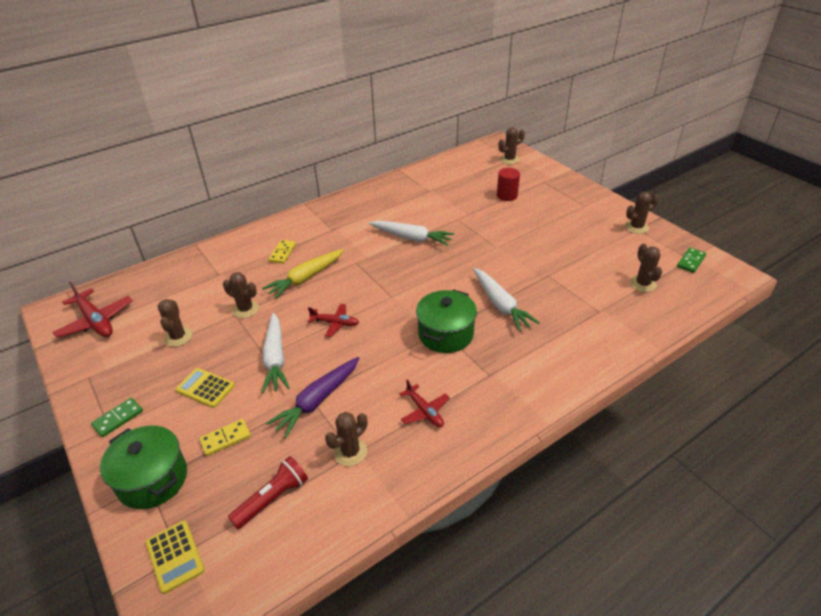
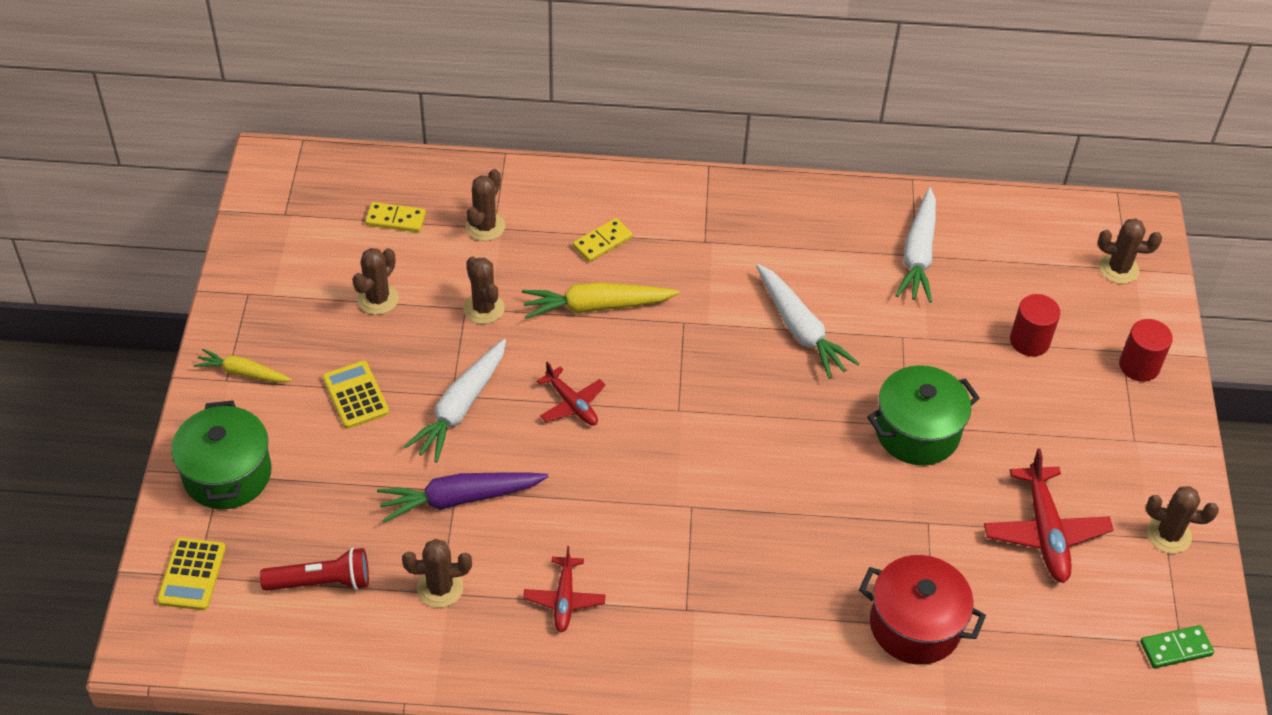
camera: 35 degrees right, 10 degrees up
red plane [53,281,133,338] -> red plane moved to [984,449,1113,583]
green domino [91,398,143,437] -> yellow carrot [193,349,292,383]
yellow domino [199,419,251,456] -> yellow domino moved to [365,202,426,232]
green pot [416,289,477,353] -> green pot moved to [867,365,980,465]
white carrot [473,268,540,332] -> white carrot moved to [895,188,936,303]
brown cactus [630,243,662,292] -> brown cactus moved to [465,169,505,241]
none -> red pot [859,555,986,665]
none -> red cylinder [1119,319,1173,382]

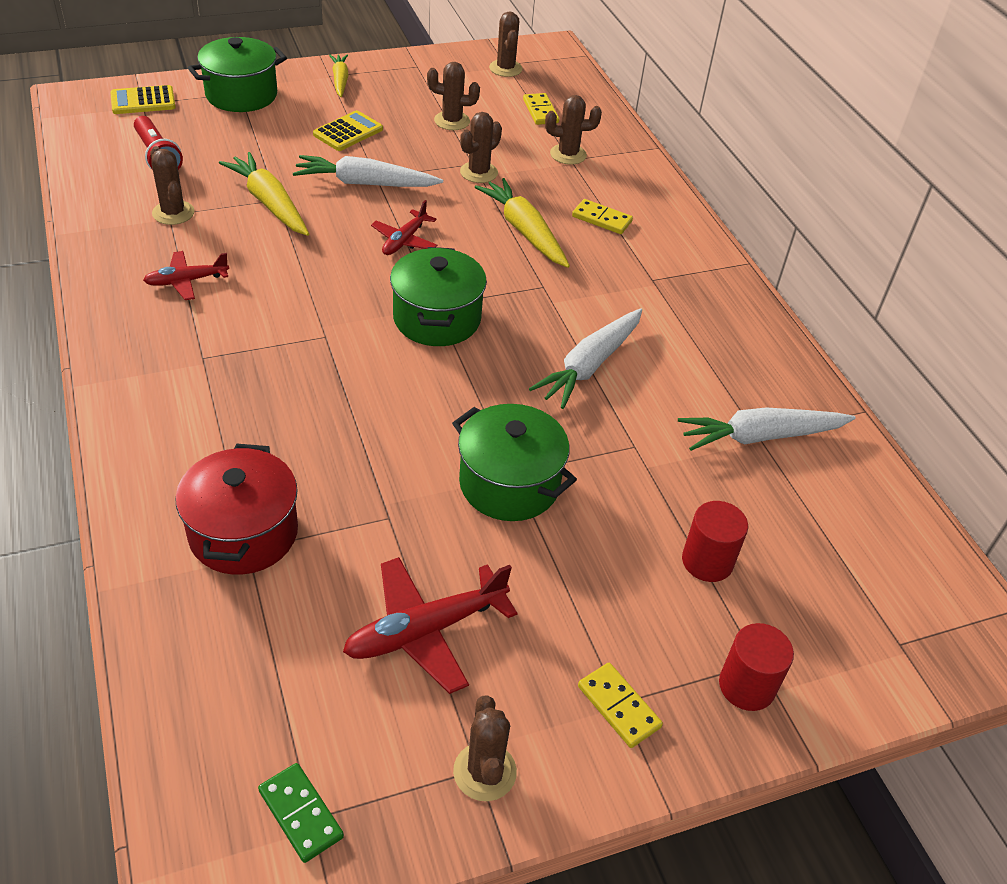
camera: 65 degrees right, 5 degrees down
purple carrot [377,472,549,522] -> yellow carrot [219,152,309,236]
brown cactus [1098,218,1162,284] -> brown cactus moved to [489,11,523,77]
none -> green pot [390,247,487,346]
none -> yellow domino [578,663,663,748]

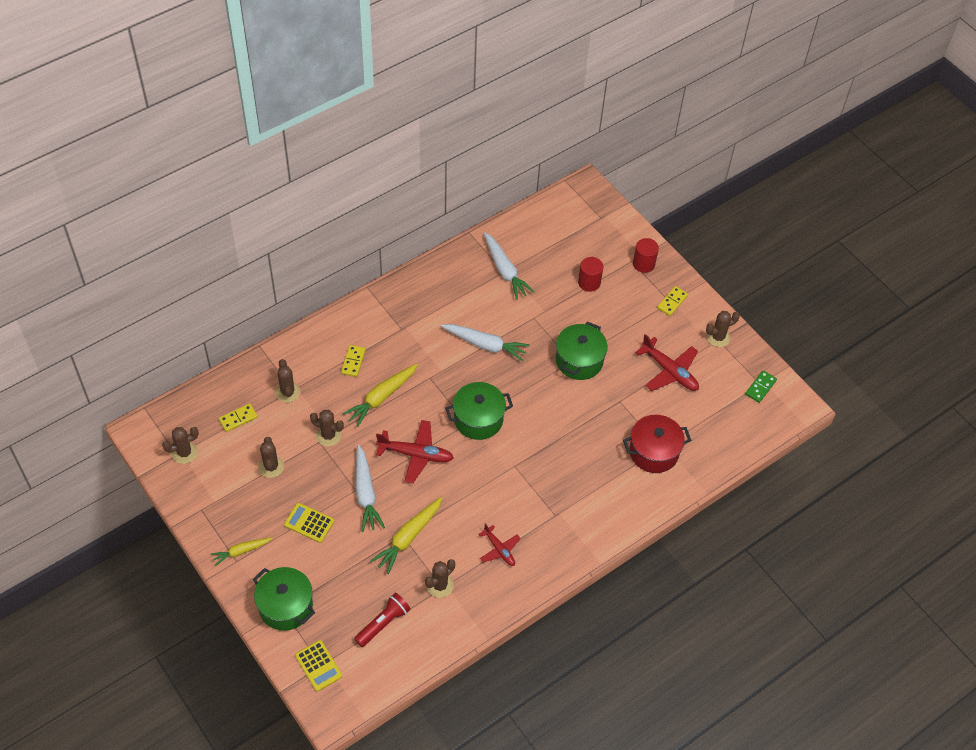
camera: 105 degrees left, 10 degrees up
red plane [371,200,438,255] -> red plane [376,420,454,483], size x1.63

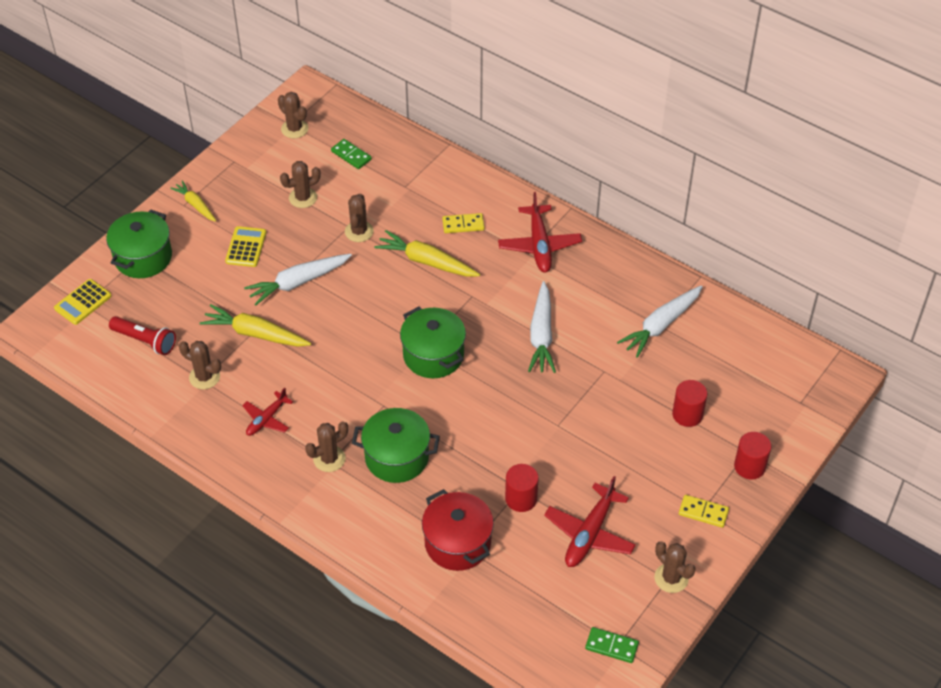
camera: 75 degrees right, 5 degrees down
yellow domino [219,403,258,432] -> green domino [331,139,372,169]
brown cactus [275,359,300,403] -> brown cactus moved to [305,421,348,472]
red plane [376,420,454,483] -> red plane moved to [498,192,582,273]
green pot [556,321,608,380] -> green pot moved to [352,408,440,483]
none -> red cylinder [505,464,539,512]

